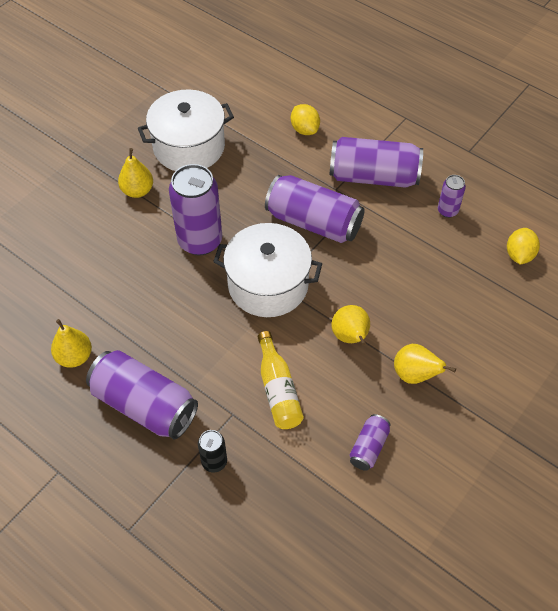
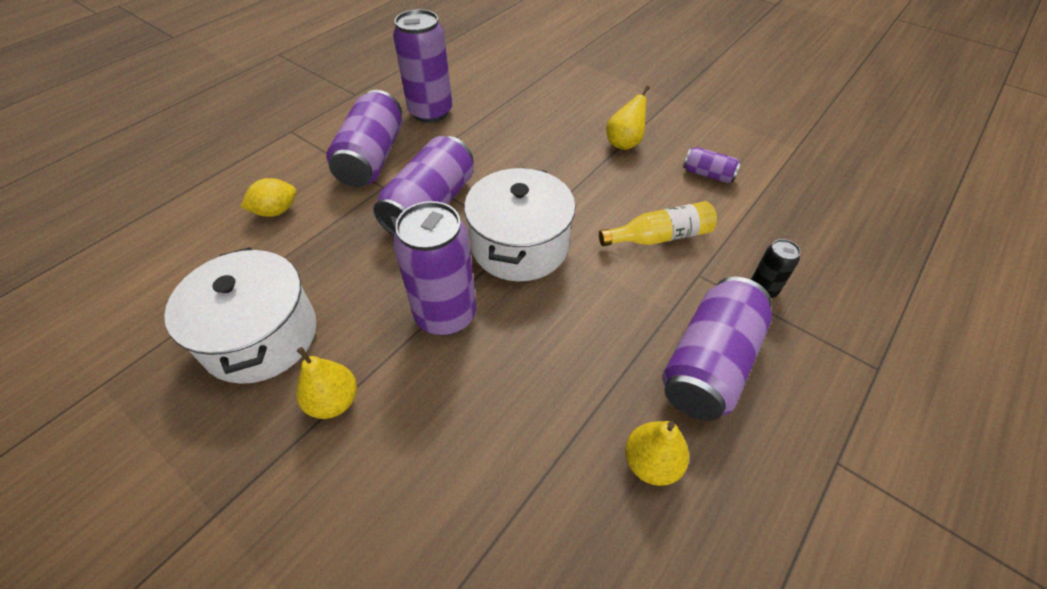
camera: 90 degrees left, 5 degrees down
yellow pear [332,305,370,346] -> none
purple can [438,175,466,218] -> purple can [393,9,452,123], size x2.05
yellow lemon [507,228,540,264] -> none

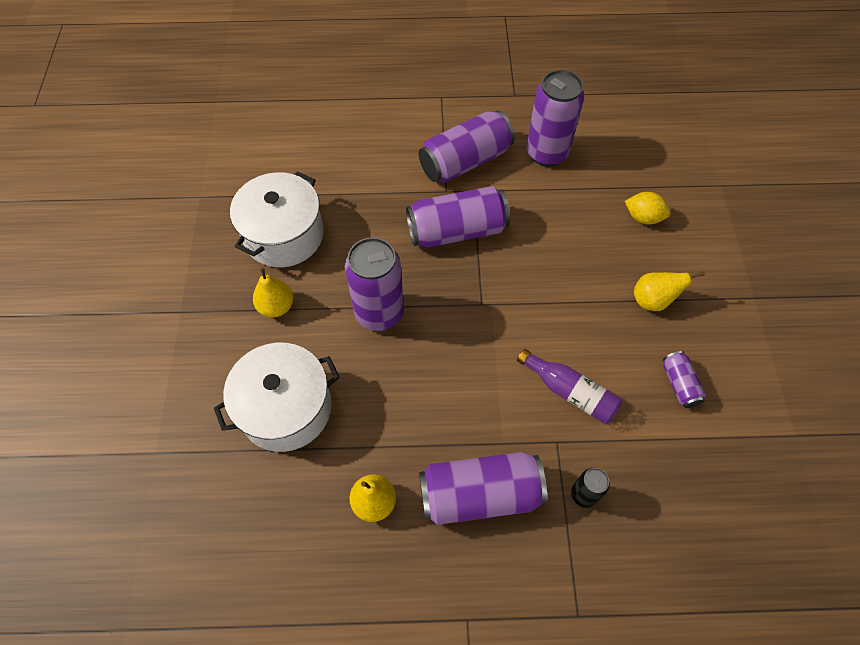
camera: 50 degrees right, 10 degrees up
yellow lemon [240,178,296,217] -> yellow lemon moved to [625,192,670,225]
white pot [464,168,576,281] -> white pot moved to [214,343,340,452]
yellow bottle [599,201,717,246] -> purple bottle [517,349,623,424]

